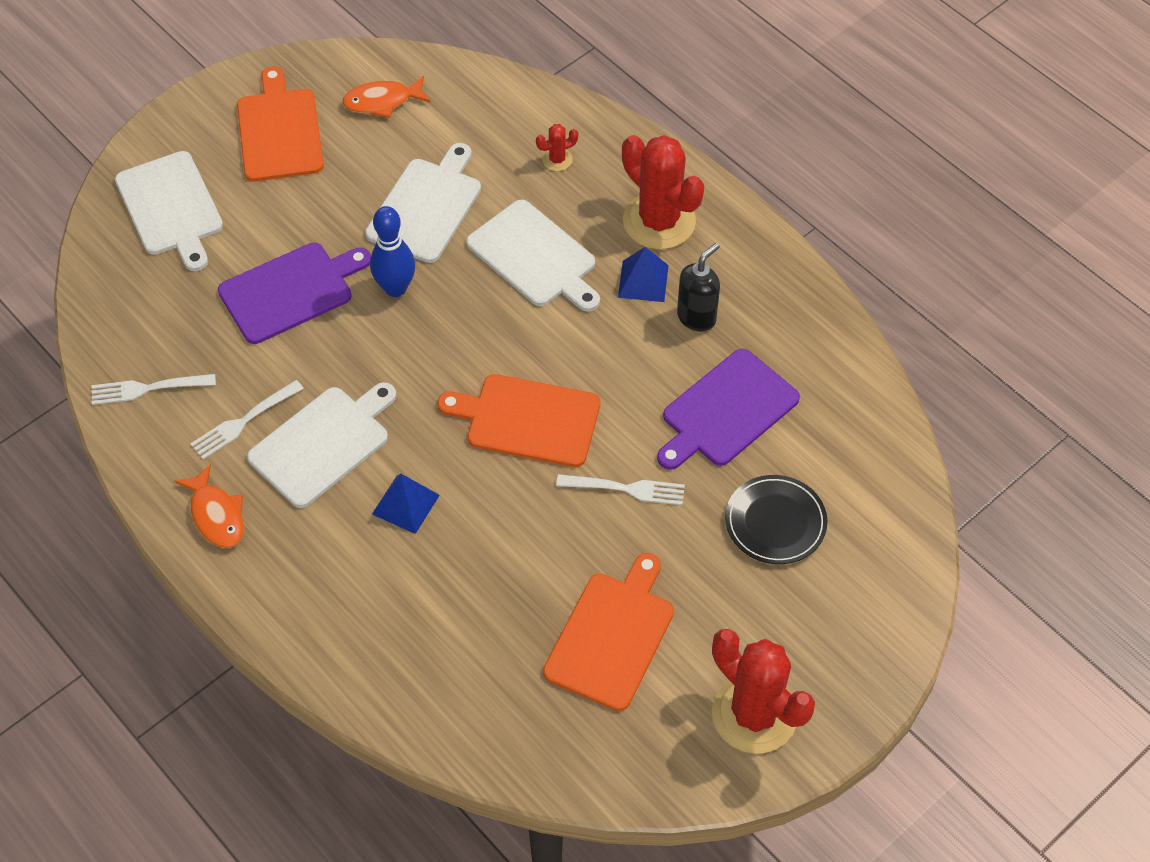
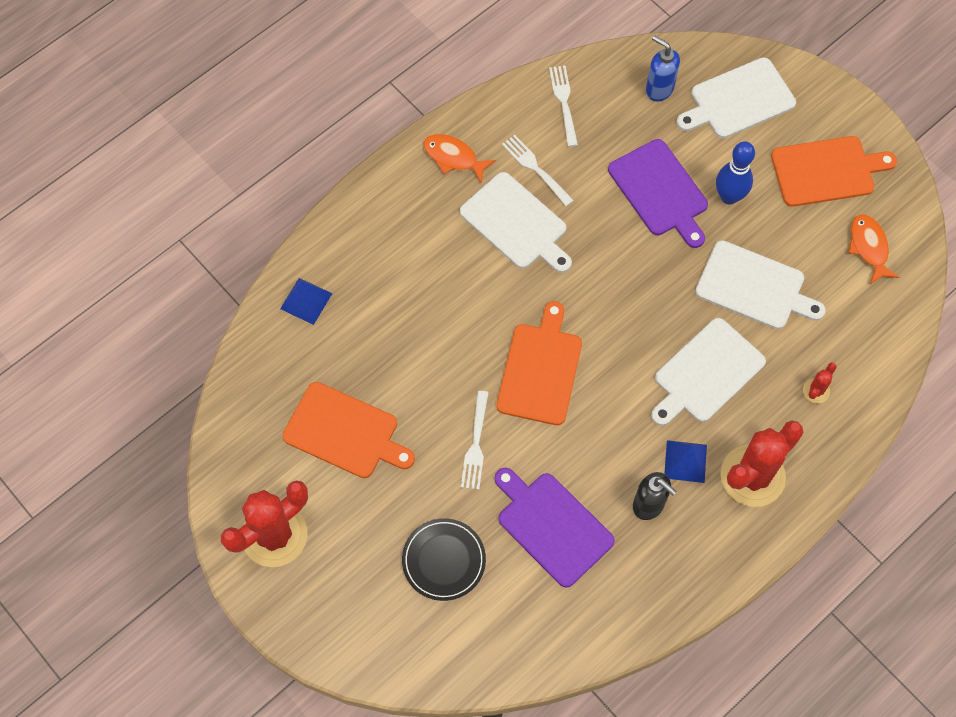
camera: 90 degrees right, 10 degrees up
orange fish [174,464,244,548] -> orange fish turned 60 degrees clockwise [423,134,496,183]
blue bowling pin [370,206,415,297] -> blue bowling pin moved to [716,141,755,205]
blue pyramid [372,474,440,534] -> blue pyramid moved to [280,278,333,325]
red cactus [536,124,578,171] -> red cactus turned 60 degrees clockwise [803,363,837,403]
none -> blue soap dispenser [646,35,680,101]

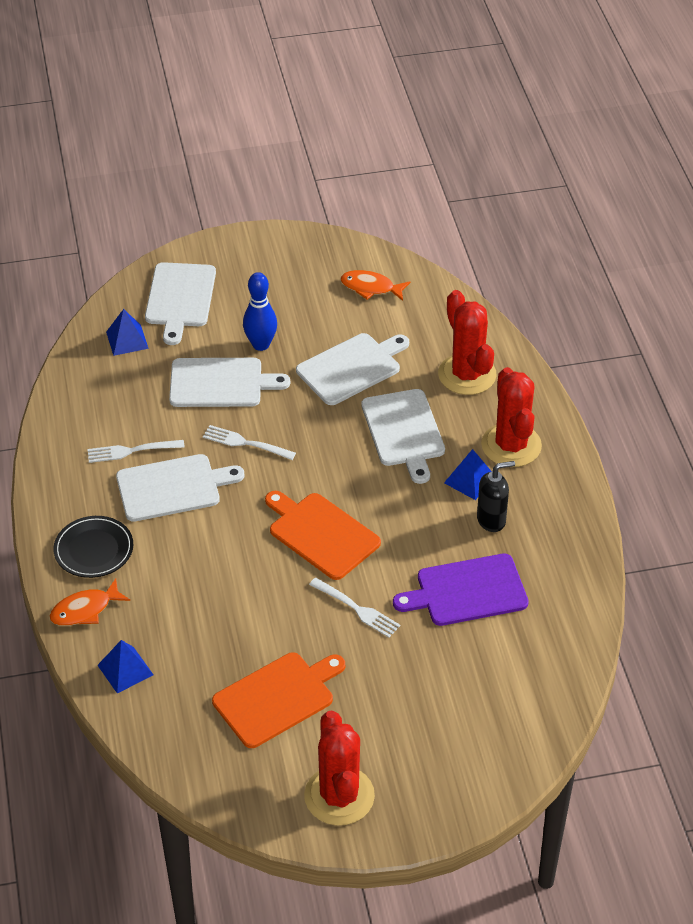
camera: 60 degrees left, 20 degrees down
black plate [402,518,486,601] -> black plate moved to [53,516,133,578]
orange fish [423,134,496,183] -> orange fish moved to [50,579,130,626]
white fork [549,66,578,147] -> white fork moved to [203,425,296,460]
purple cutting board [608,139,708,248] -> white cutting board [169,358,290,407]
blue soap dispenser [646,35,680,101] -> blue pyramid [106,309,149,356]
orange cutting board [771,136,897,207] -> none
red cactus [803,363,837,403] -> red cactus [438,290,497,395], size x2.34

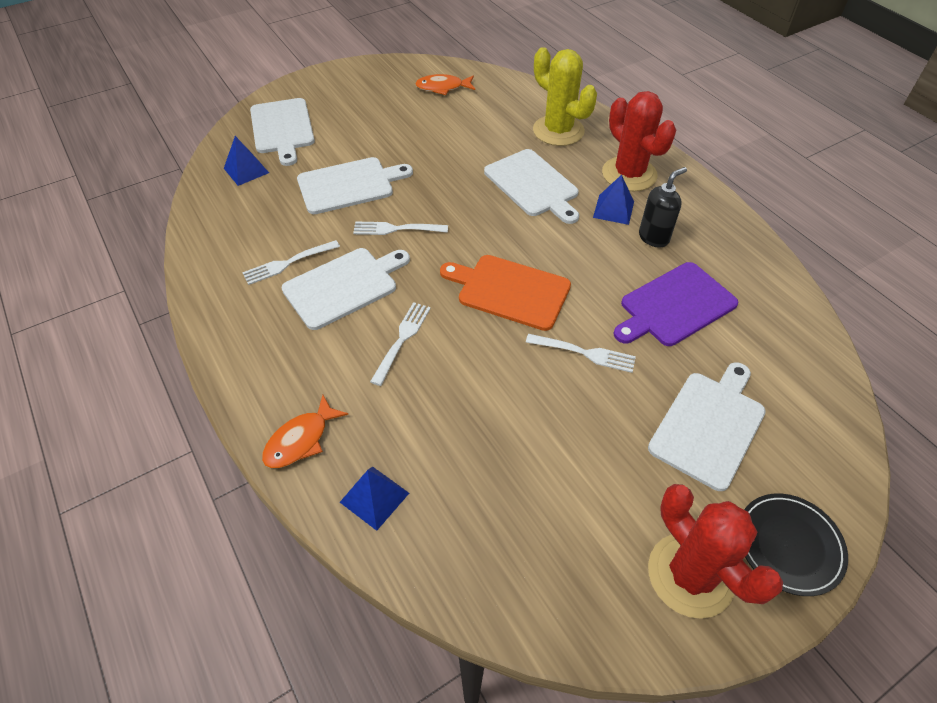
camera: 20 degrees left, 5 degrees up
black plate [53,516,133,578] -> black plate moved to [744,494,848,596]
orange cutting board [212,652,345,748] -> none
blue bowling pin [243,272,277,351] -> none
white cutting board [296,333,409,405] -> white cutting board moved to [648,362,766,491]
red cactus [438,290,497,395] -> yellow cactus [533,47,597,146]
none -> white fork [370,302,431,386]

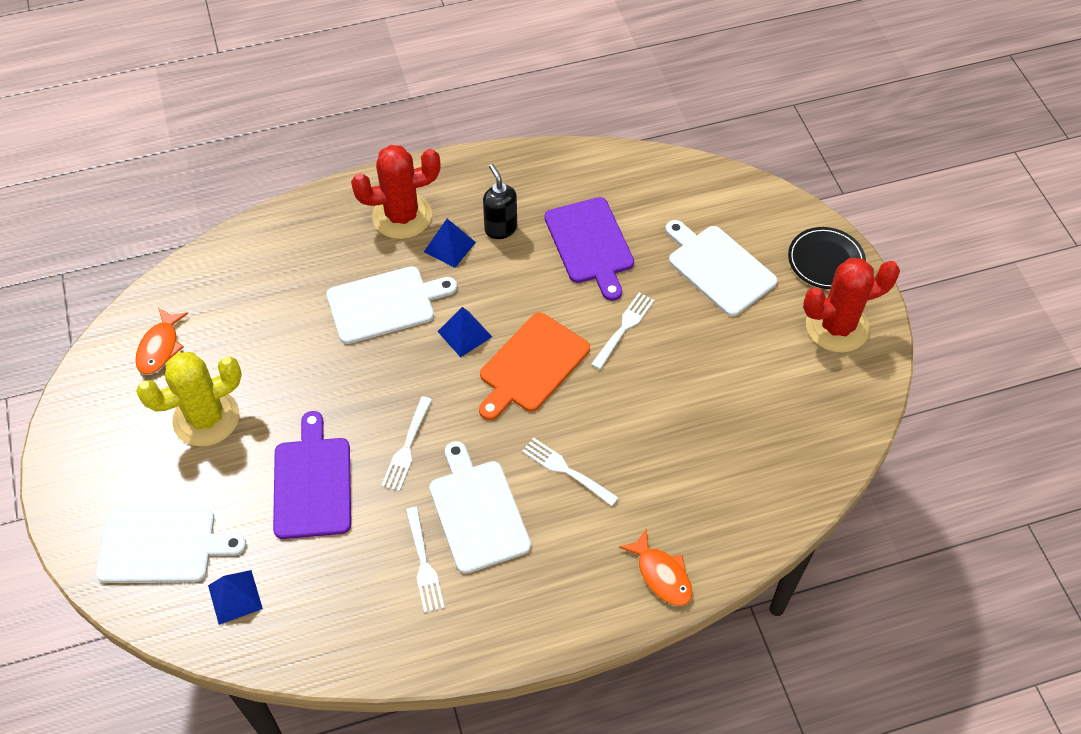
camera: 75 degrees left, 5 degrees up
white cutting board [297,157,413,214] -> purple cutting board [273,411,351,539]
blue pyramid [340,467,409,531] -> blue pyramid moved to [437,307,492,357]
yellow cactus [533,47,597,146] -> yellow cactus moved to [136,352,242,447]

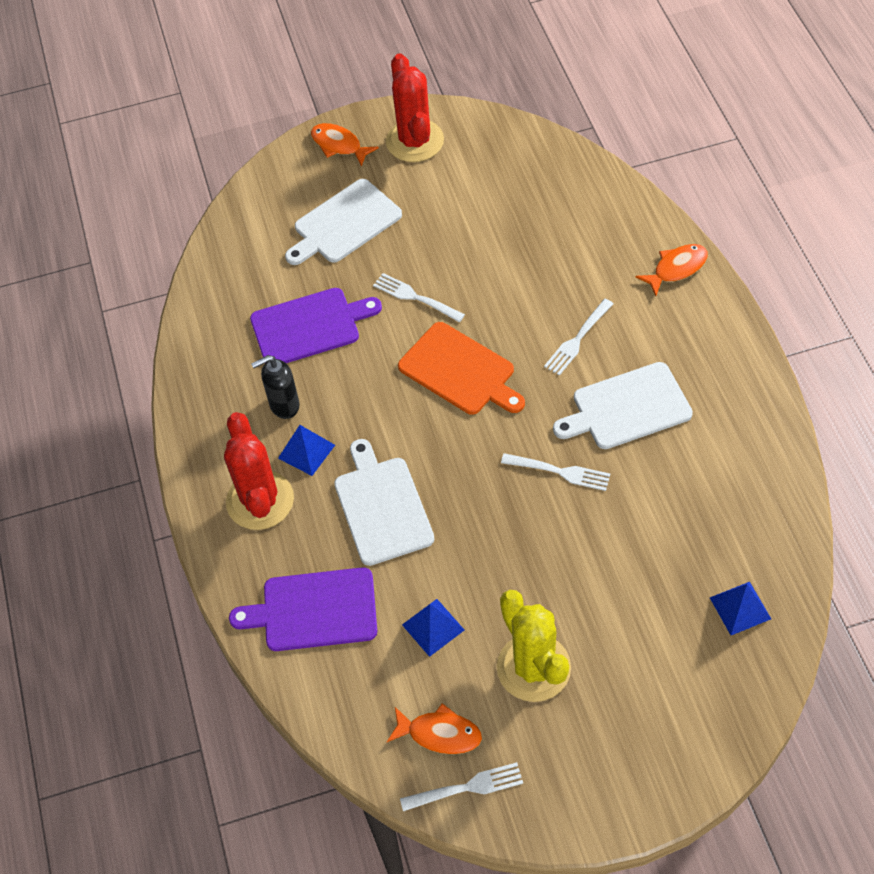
camera: 85 degrees left, 0 degrees up
white cutting board [96,508,246,583] -> none
purple cutting board [273,411,351,539] -> purple cutting board moved to [229,567,377,651]
white fork [406,507,445,613] -> white fork moved to [400,762,523,811]
blue pyramid [437,307,492,357] -> blue pyramid moved to [402,599,464,657]
black plate [788,227,866,289] -> orange fish [311,123,379,167]

